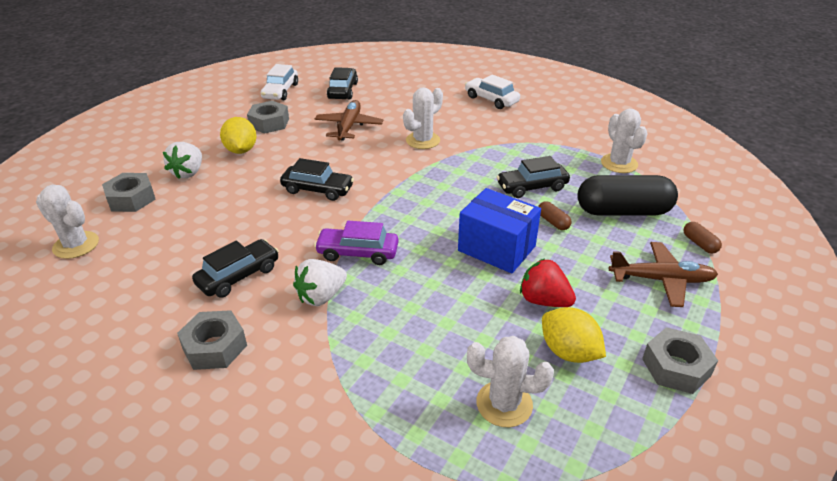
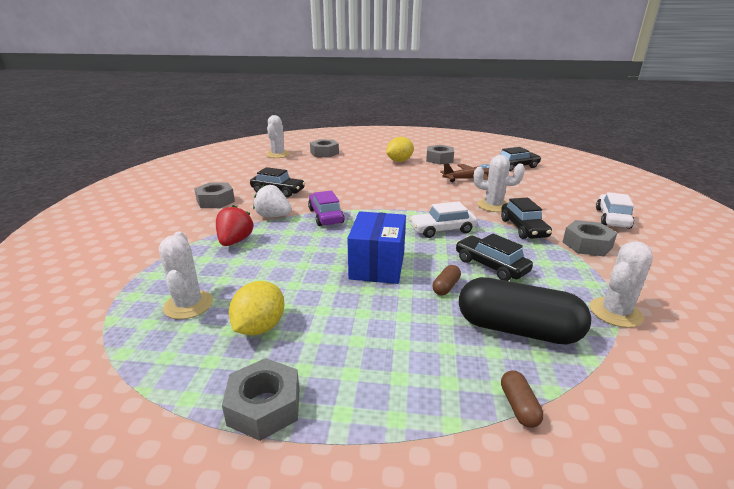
camera: 65 degrees right, 10 degrees down
white strawberry [163,142,202,179] -> none
white car [261,64,298,100] -> white car moved to [409,201,477,238]
black car [280,158,354,201] -> black car moved to [501,197,552,239]
red strawberry [520,259,576,307] -> red strawberry moved to [216,205,254,246]
black capsule [578,175,678,215] -> black capsule turned 45 degrees counterclockwise [459,277,591,345]
brown plane [609,242,718,307] -> none
brown capsule [684,222,722,254] -> brown capsule turned 45 degrees counterclockwise [501,371,544,428]
none -> grey nut [563,220,617,256]

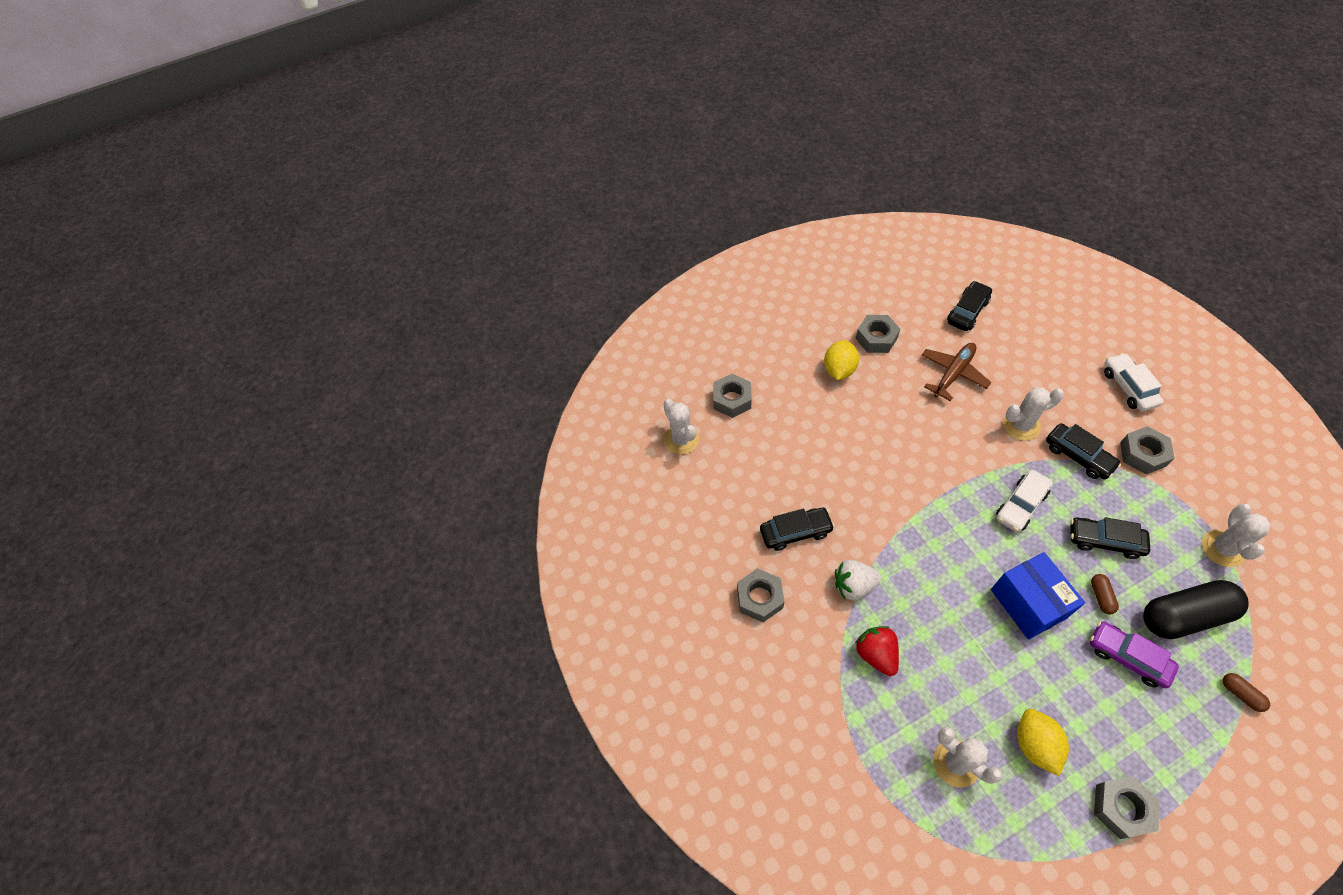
camera: 30 degrees left, 30 degrees up
purple car [308,190,344,226] -> purple car moved to [1090,622,1179,688]

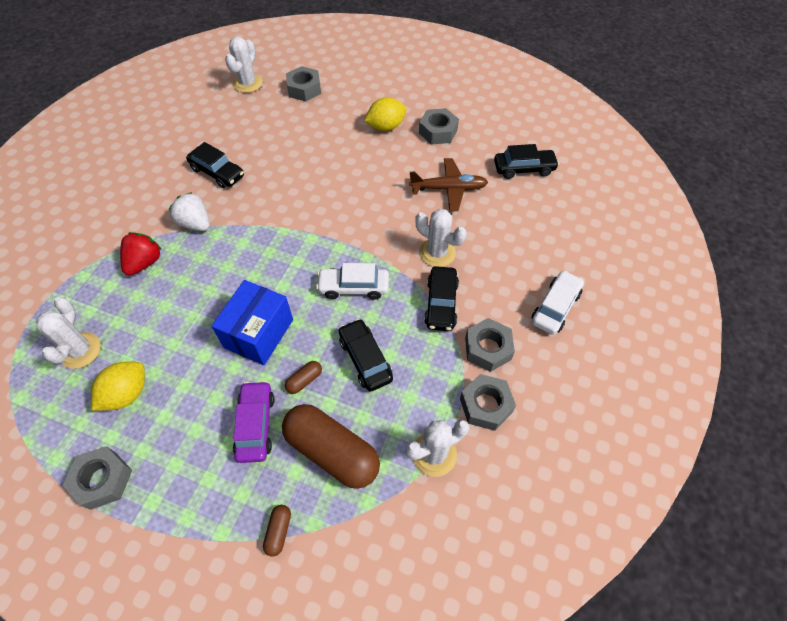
camera: 45 degrees right, 0 degrees up
grey nut [737,568,784,622] -> grey nut moved to [460,374,516,431]
black capsule [1143,580,1248,639] -> brown capsule [282,404,380,489]

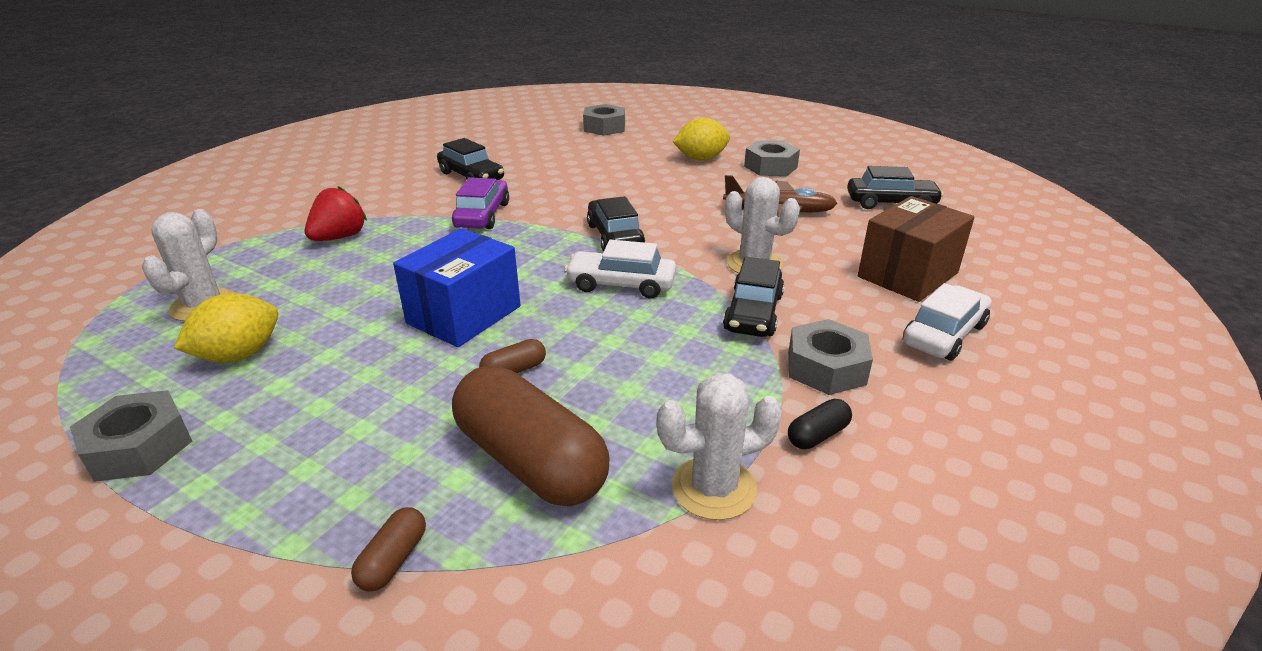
camera: 10 degrees right, 25 degrees down
white strawberry [169,192,210,231] -> none
white cactus [225,37,263,93] -> none
purple car [233,381,274,463] -> purple car moved to [452,177,509,229]
black car [339,319,393,392] -> black car moved to [587,196,645,252]
grey nut [460,374,516,431] -> black capsule [788,399,852,449]
none -> brown box [858,196,975,302]

